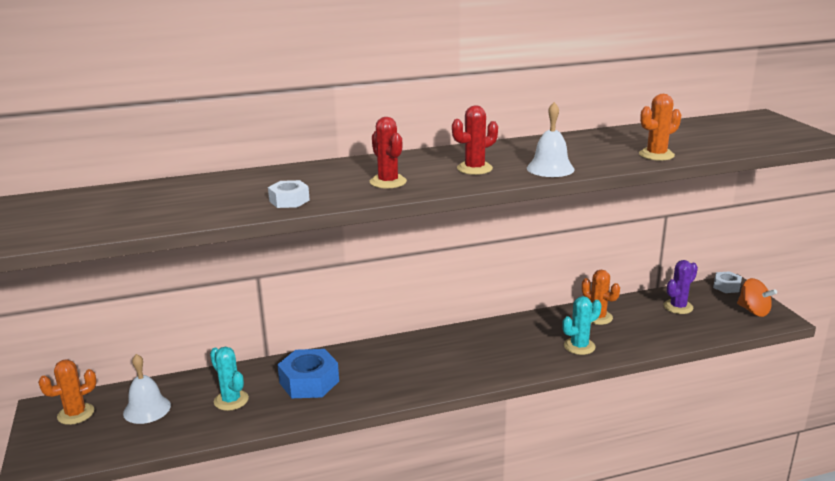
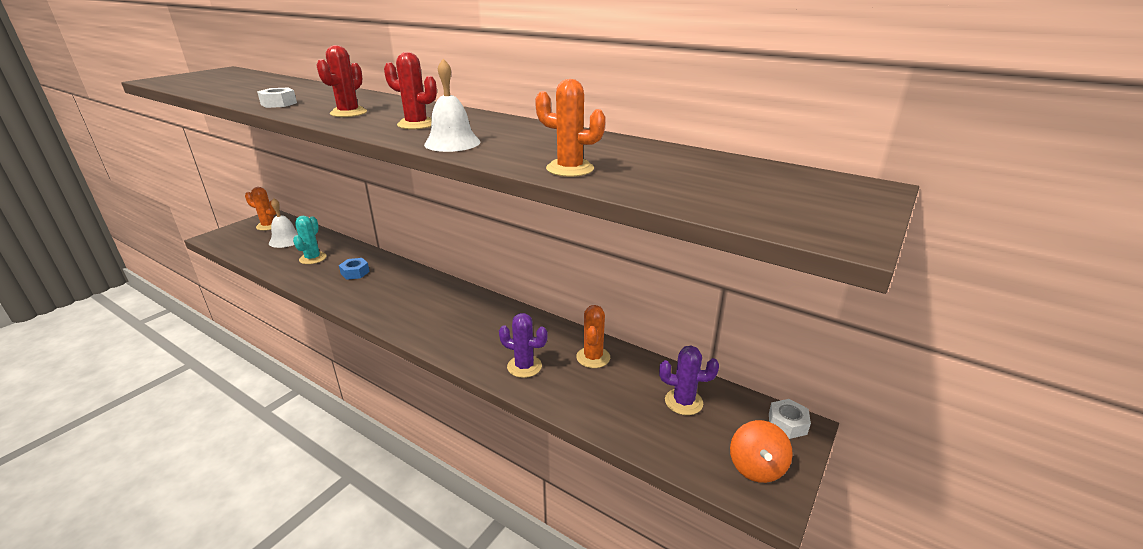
camera: 50 degrees right, 5 degrees up
blue nut [277,349,339,398] -> blue nut [339,258,370,280], size x0.57
turquoise cactus [562,296,602,355] -> purple cactus [499,313,548,378]

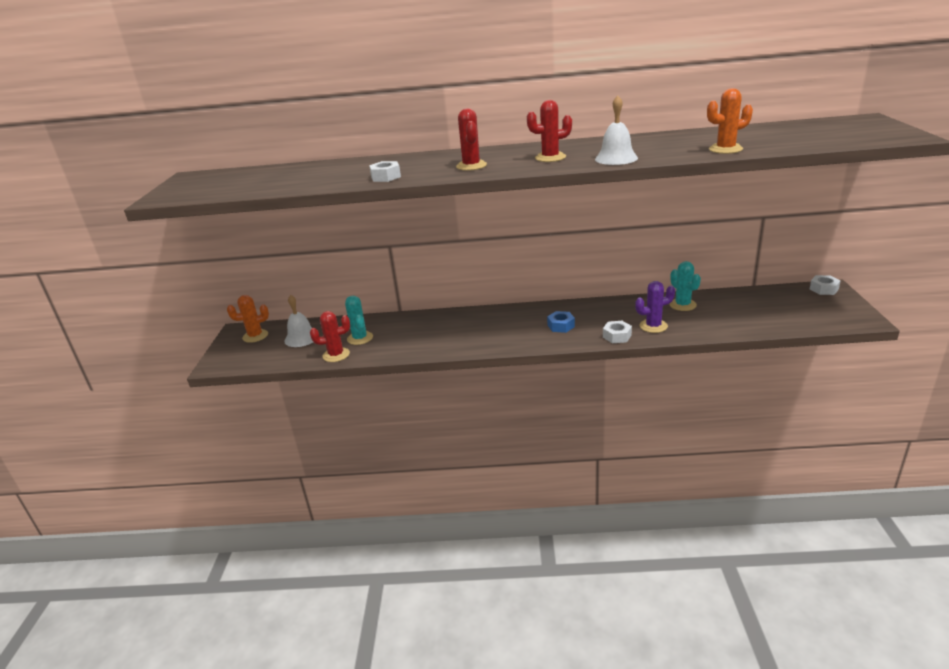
camera: 30 degrees left, 0 degrees up
blue nut [339,258,370,280] -> blue nut moved to [547,311,575,333]
orange cactus [576,305,610,368] -> turquoise cactus [669,261,701,311]
purple cactus [659,346,719,415] -> none
orange spinning top [730,420,793,483] -> none
none -> red cactus [310,311,350,362]
none -> white nut [603,321,632,343]

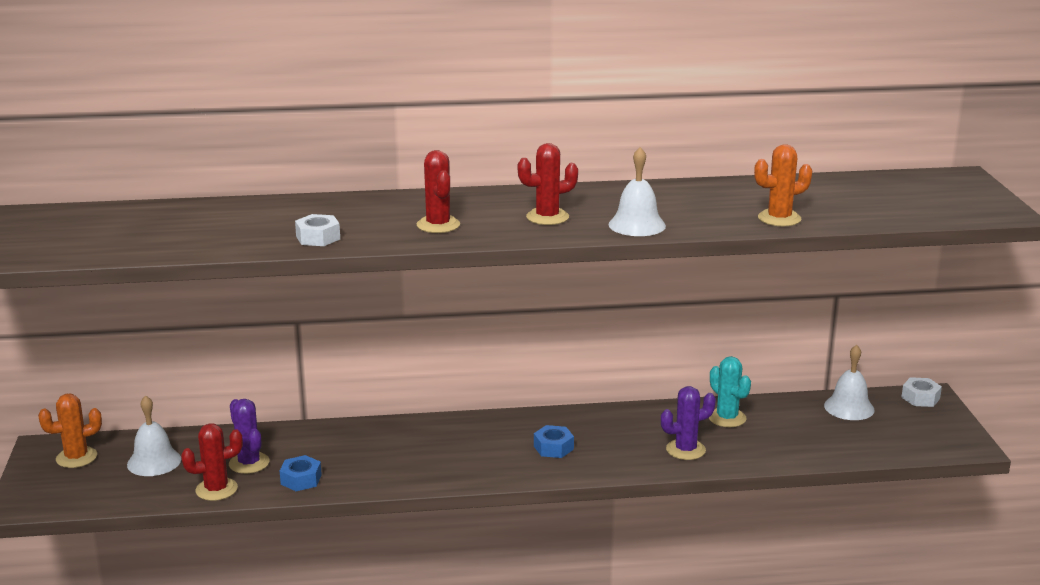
camera: 10 degrees left, 5 degrees down
turquoise cactus [345,296,373,345] -> purple cactus [229,399,269,474]
white nut [603,321,632,343] -> none
none -> blue nut [280,455,322,491]
none -> white bell [824,345,875,420]

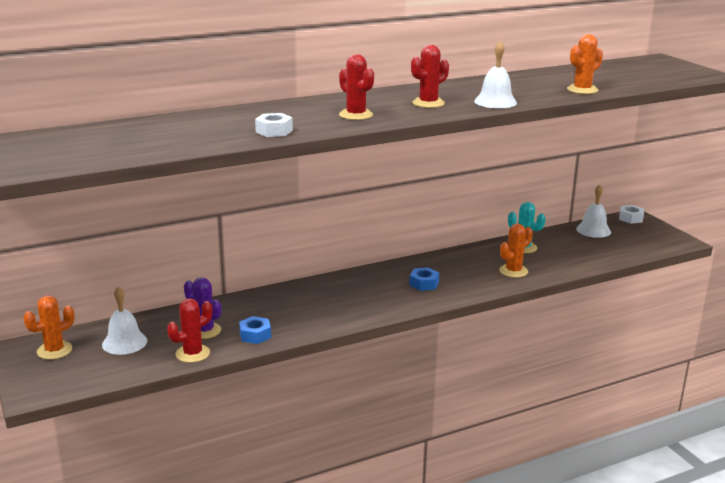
camera: 20 degrees left, 0 degrees up
purple cactus [661,386,716,460] -> orange cactus [499,223,533,278]

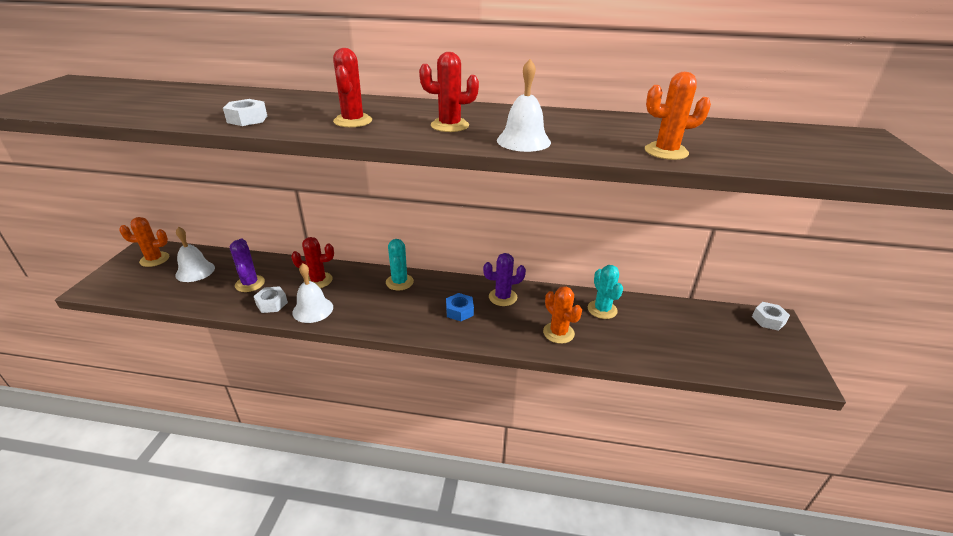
camera: 35 degrees right, 10 degrees up
red cactus [167,298,212,363] -> red cactus moved to [291,237,334,288]
blue nut [239,316,271,344] -> white nut [254,286,288,313]
orange cactus [499,223,533,278] -> orange cactus turned 60 degrees clockwise [543,286,582,344]
white bell [576,184,611,238] -> white bell moved to [292,263,333,323]
none -> turquoise cactus [386,239,414,291]
none -> purple cactus [483,253,526,306]

